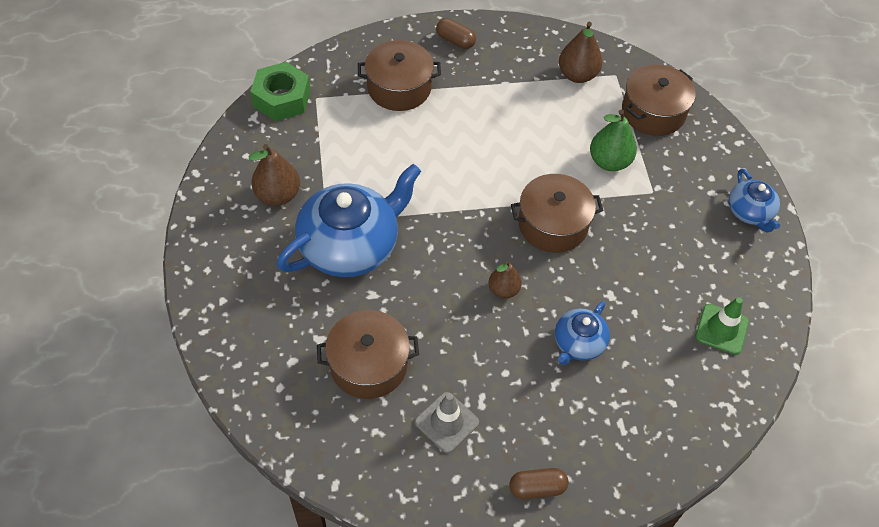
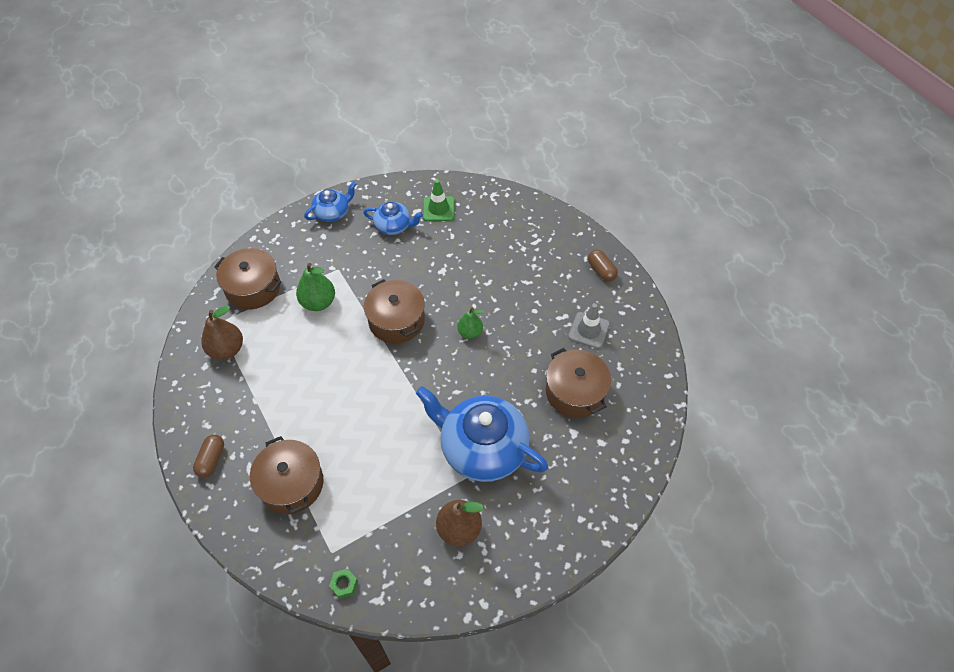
camera: 110 degrees left, 0 degrees up
green nut [250,62,310,121] -> green nut [329,569,358,599], size x0.44
brown pear [488,260,522,299] -> green pear [457,308,484,339]
blue teapot [555,301,610,365] -> blue teapot moved to [363,202,423,235]

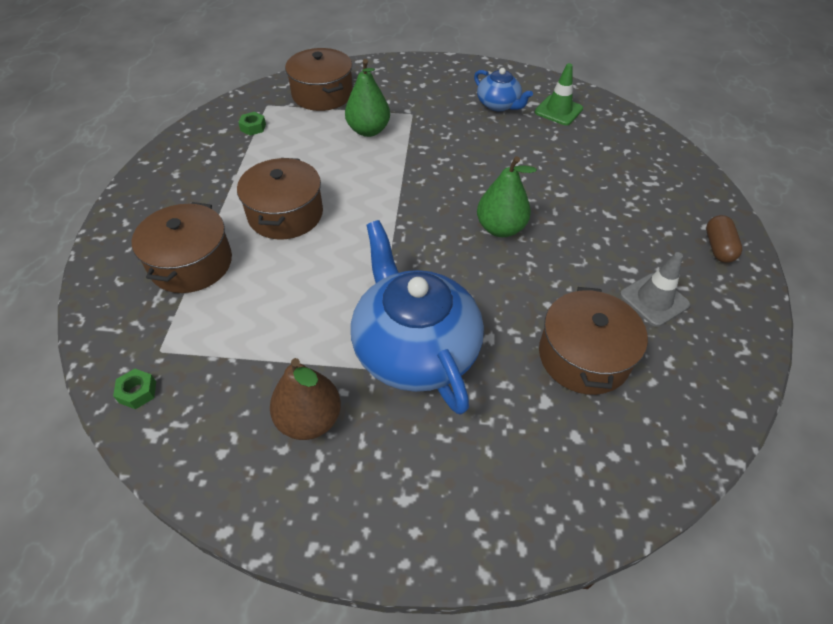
camera: 35 degrees right, 5 degrees down
brown capsule [193,435,224,478] -> none
brown pear [201,306,243,360] -> green nut [238,112,266,136]
blue teapot [304,181,356,222] -> none
brown pot [364,279,425,344] -> brown pot moved to [237,158,323,239]
green pear [457,308,484,339] -> green pear [477,156,537,237], size x1.52

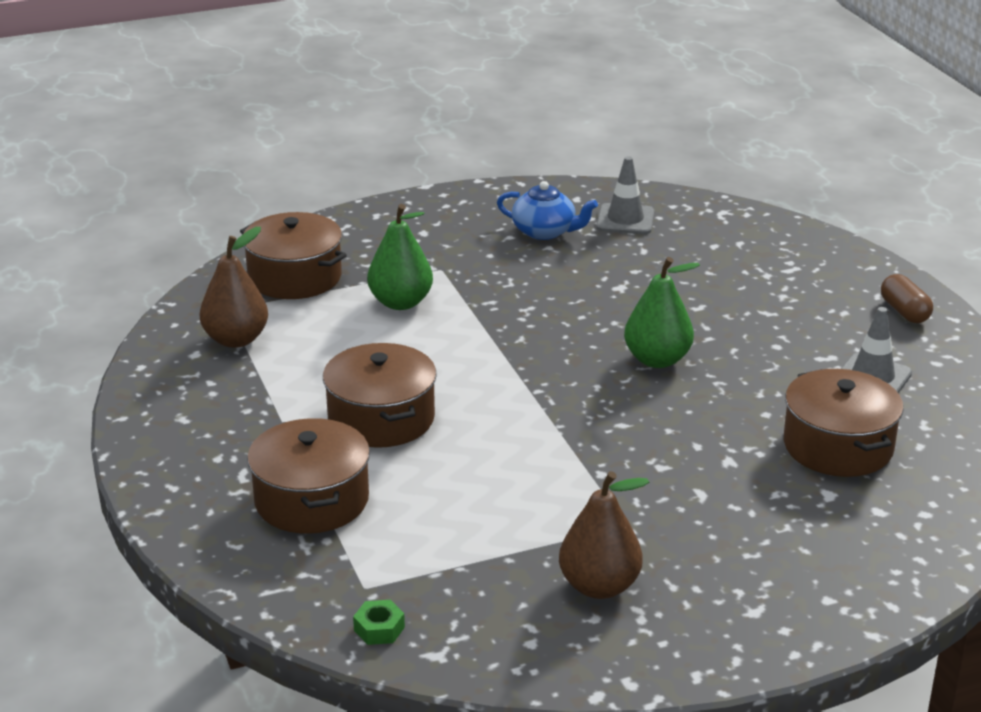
camera: 25 degrees left, 20 degrees down
green nut [238,112,266,136] -> brown pear [200,227,268,348]
blue teapot [351,220,484,415] -> none
green traffic cone [535,63,583,125] -> grey traffic cone [596,156,654,234]

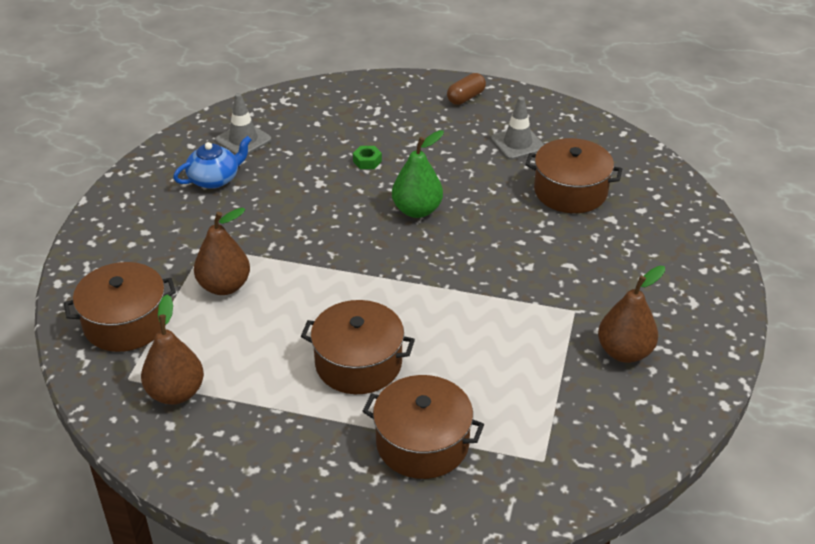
camera: 55 degrees left, 10 degrees up
green nut [353,600,405,645] -> green nut moved to [353,146,382,169]
green pear [367,204,433,310] -> brown pear [194,208,250,295]
brown capsule [881,274,933,323] -> brown capsule turned 60 degrees counterclockwise [447,73,486,105]

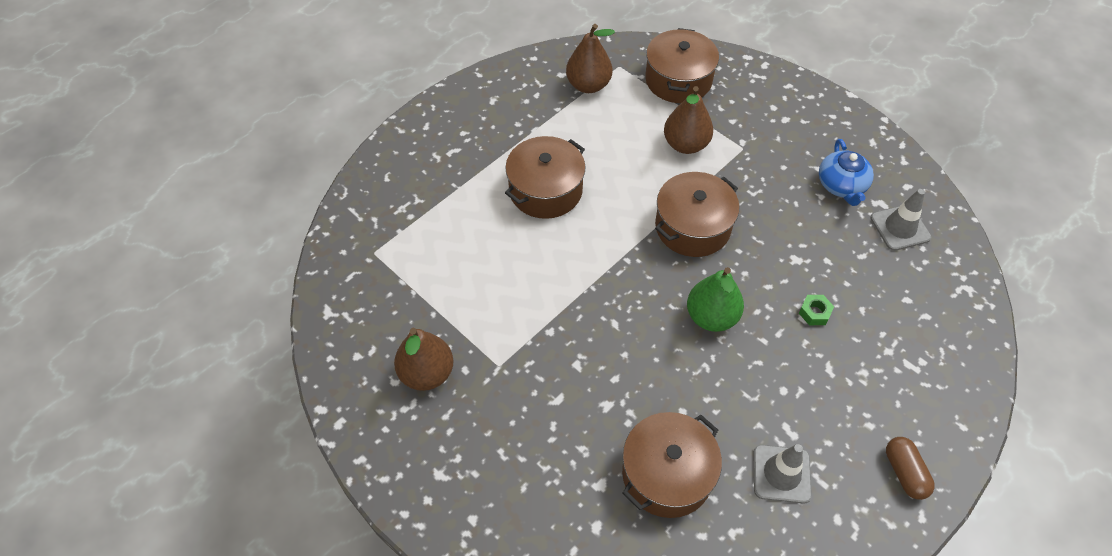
camera: 120 degrees right, 15 degrees up
brown pot [363,375,484,479] -> brown pot moved to [655,172,739,257]

